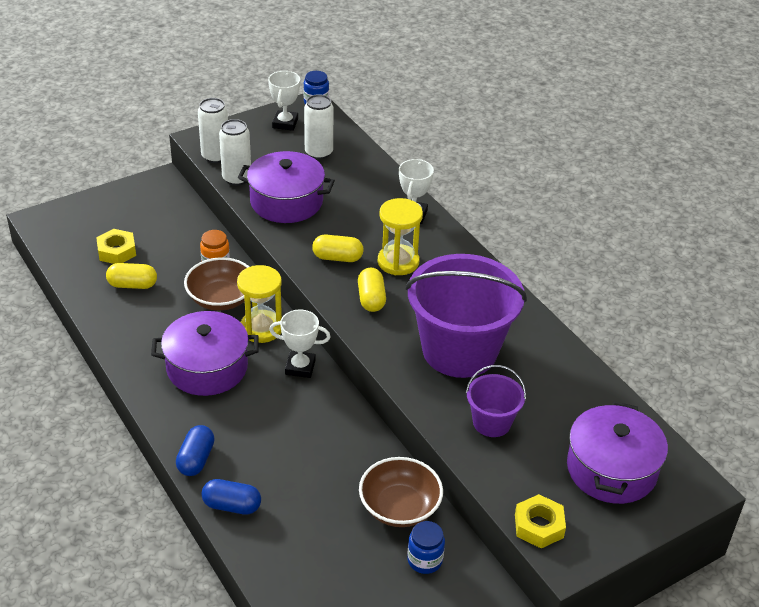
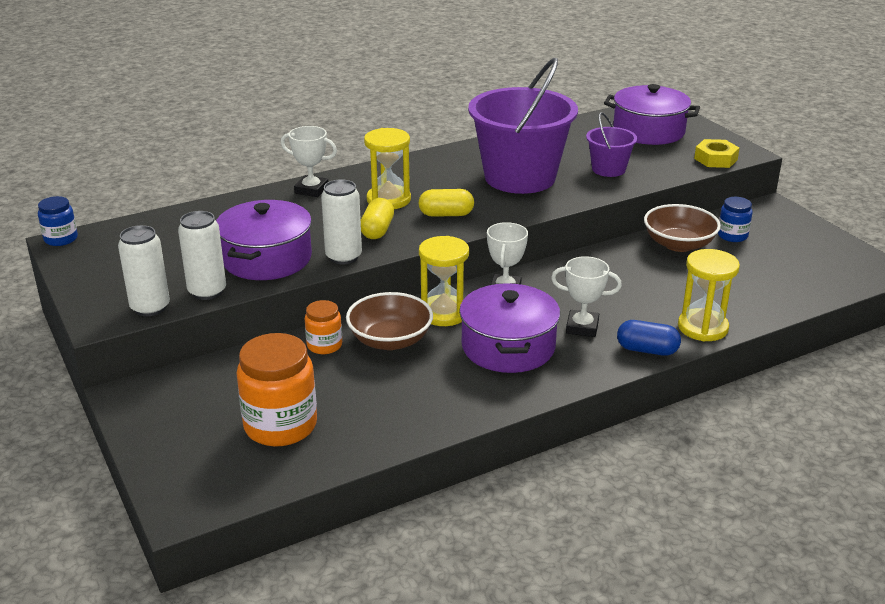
camera: 85 degrees left, 10 degrees down
yellow nut [96,229,136,264] -> orange jar [237,333,317,446]
yellow capsule [106,263,157,289] -> none
blue capsule [201,479,261,515] -> yellow hourglass [678,249,740,341]
white trophy [268,71,300,131] -> white trophy moved to [551,256,622,337]
white can [304,94,334,160] -> white can moved to [321,179,362,265]

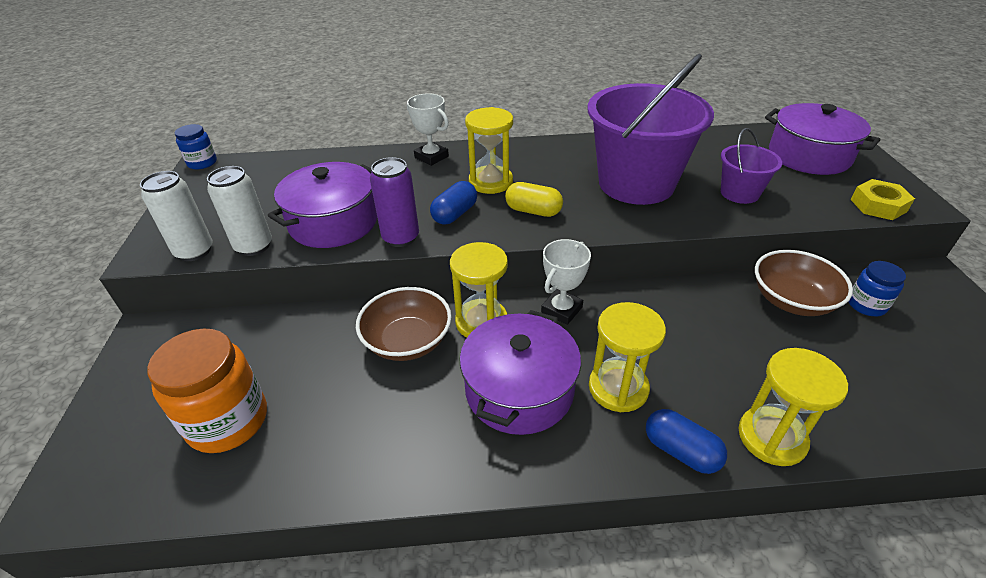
camera: 25 degrees right, 10 degrees up
orange jar [305,300,342,354] -> none
white can [321,179,362,265] -> purple can [370,157,419,247]
yellow capsule [361,198,394,239] -> blue capsule [430,181,477,225]
white trophy [551,256,622,337] -> yellow hourglass [589,302,666,412]

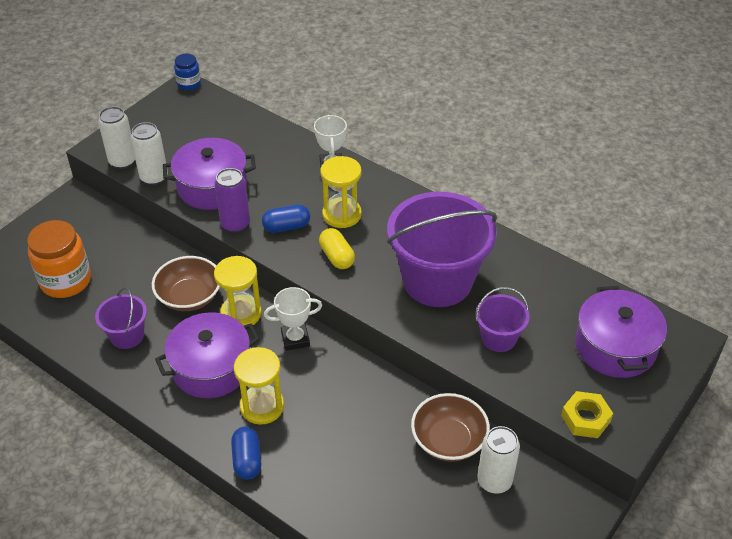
camera: 40 degrees right, 5 degrees up
yellow hourglass [739,348,848,466] -> none
blue jar [848,261,906,316] -> white can [477,426,520,494]
none -> purple bucket [95,287,147,349]

